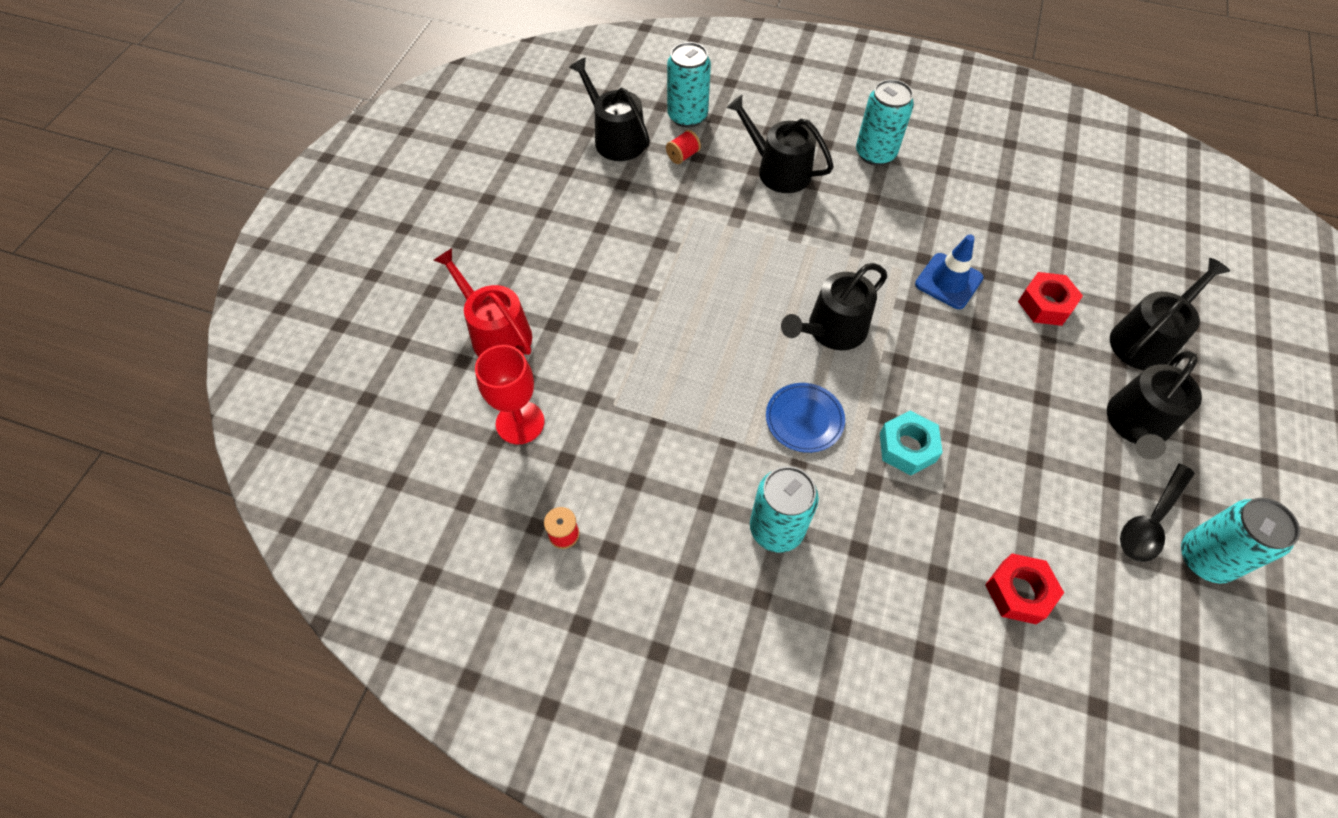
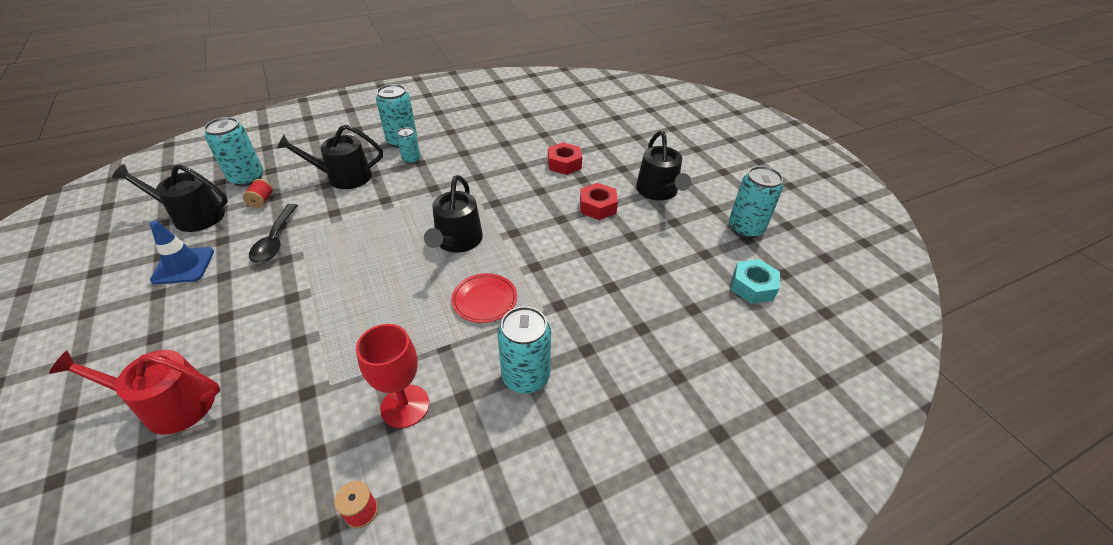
camera: 45 degrees left, 15 degrees down
red goblet [475,345,545,444] -> red goblet moved to [356,324,429,428]
blue plate [766,383,845,453] -> red plate [452,273,517,323]
turquoise nut [880,411,943,475] -> turquoise nut moved to [731,259,780,304]
blue traffic cone [915,234,984,309] -> blue traffic cone moved to [149,220,214,284]
red nut [985,553,1064,624] -> red nut moved to [580,183,618,220]
black watering can [1110,258,1230,370] -> none
black spoon [1120,464,1194,562] -> black spoon moved to [249,204,298,263]
none -> turquoise can [397,127,420,164]

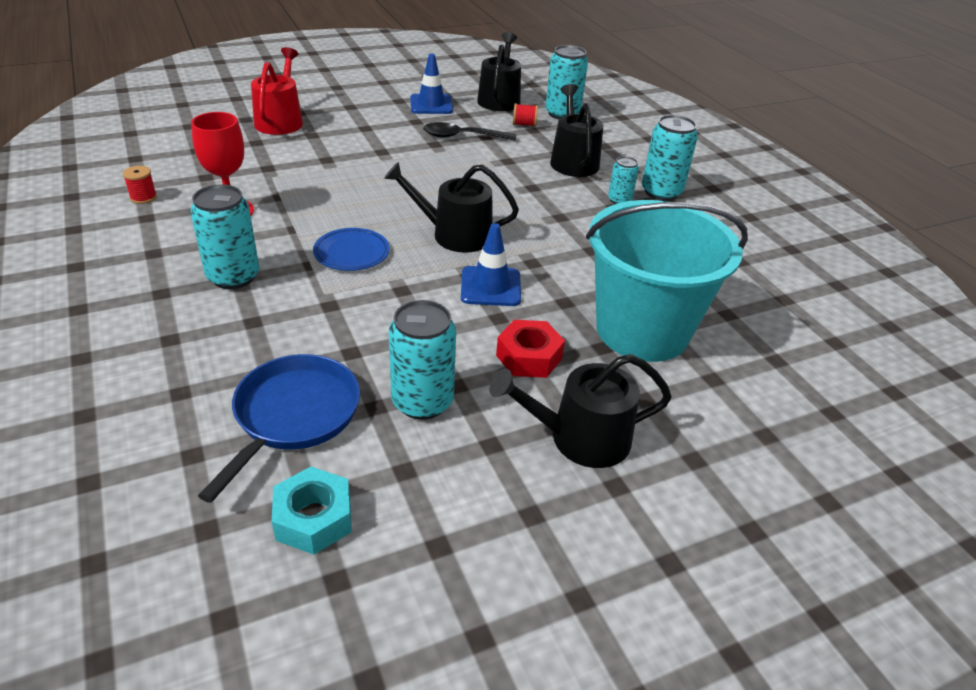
camera: 90 degrees right, 5 degrees down
red plate [452,273,517,323] -> blue plate [313,228,390,271]
red nut [548,142,582,175] -> turquoise bucket [586,200,748,362]
turquoise can [729,166,783,238] -> turquoise can moved to [389,300,456,420]
none -> blue pan [198,354,360,503]
none -> blue traffic cone [461,223,521,306]

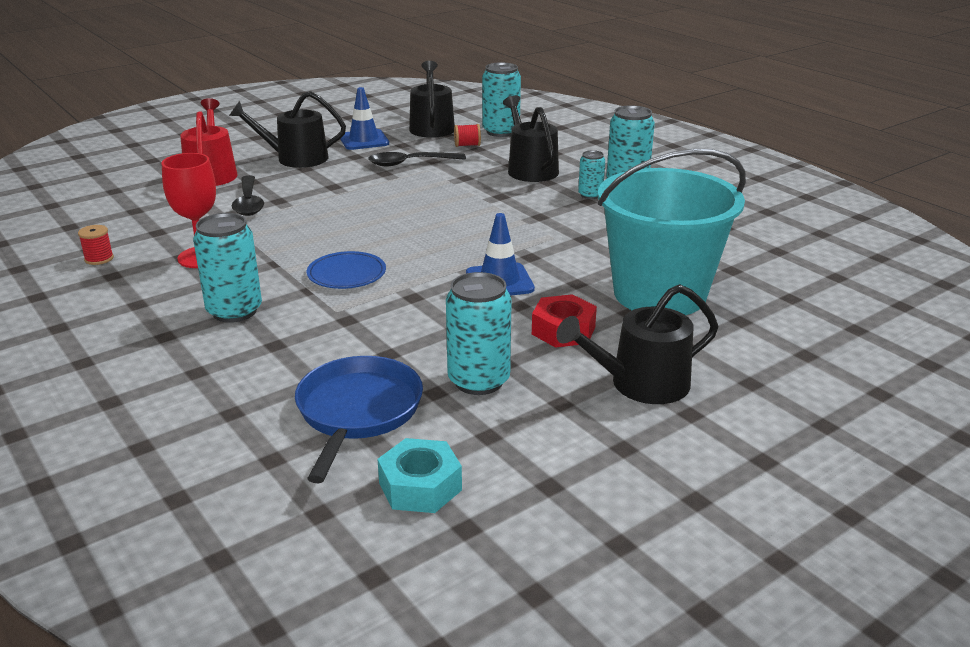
camera: 10 degrees left, 10 degrees down
black watering can [384,162,519,253] -> black watering can moved to [229,91,346,168]
none -> black spoon [232,175,264,216]

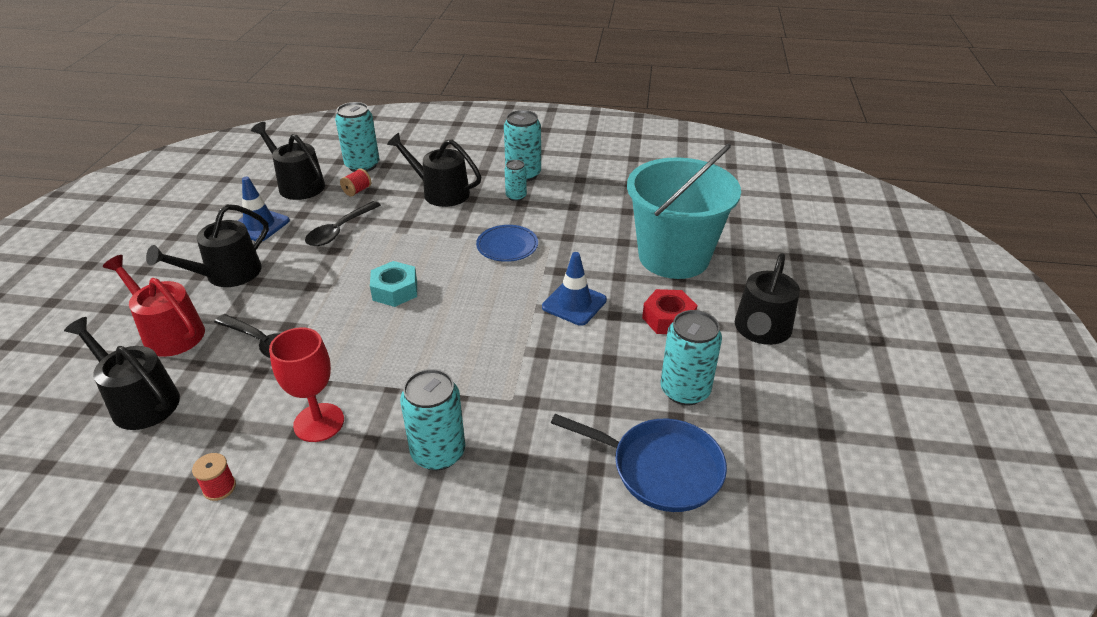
camera: 45 degrees left, 10 degrees up
blue pan [295,356,423,483] -> blue pan turned 150 degrees clockwise [551,414,727,512]
blue plate [307,251,386,289] -> blue plate moved to [476,225,538,262]
turquoise nut [377,438,462,513] -> turquoise nut moved to [370,261,417,307]
none -> black watering can [64,317,180,430]

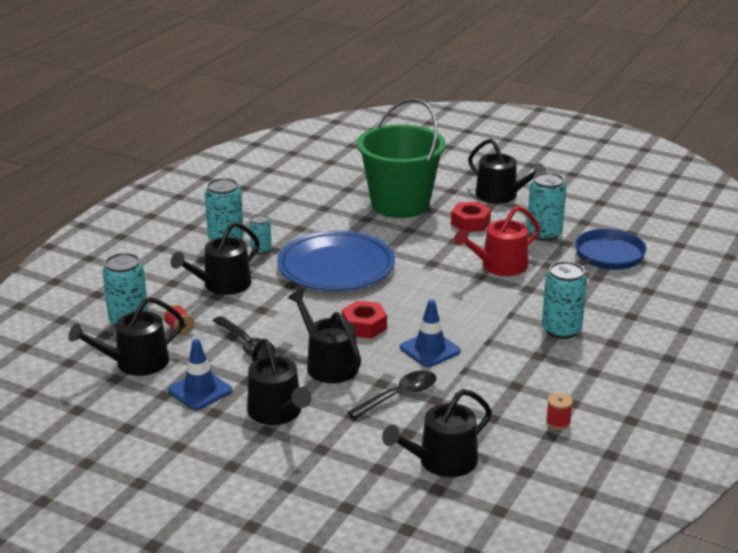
camera: 70 degrees left, 10 degrees down
red watering can [103,255,205,357] -> red watering can moved to [454,206,540,276]
red goblet [269,327,344,442] -> none
turquoise nut [370,261,417,307] -> red nut [342,301,387,339]
blue plate [476,225,538,262] -> blue plate [277,231,395,291], size x2.08
blue traffic cone [542,252,607,326] -> blue traffic cone moved to [400,299,461,367]
turquoise bucket [627,144,741,279] -> green bucket [357,98,446,218]
none -> black watering can [288,289,361,383]

